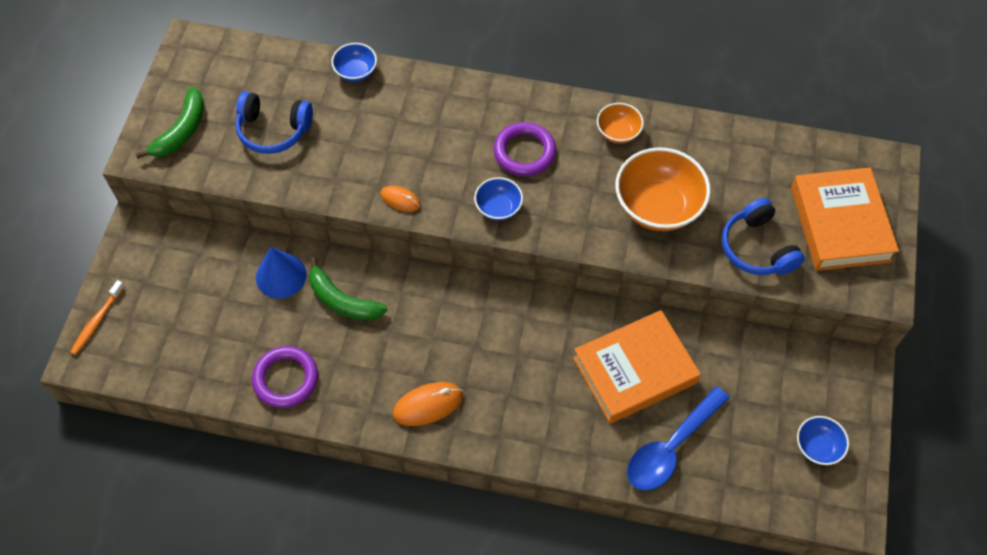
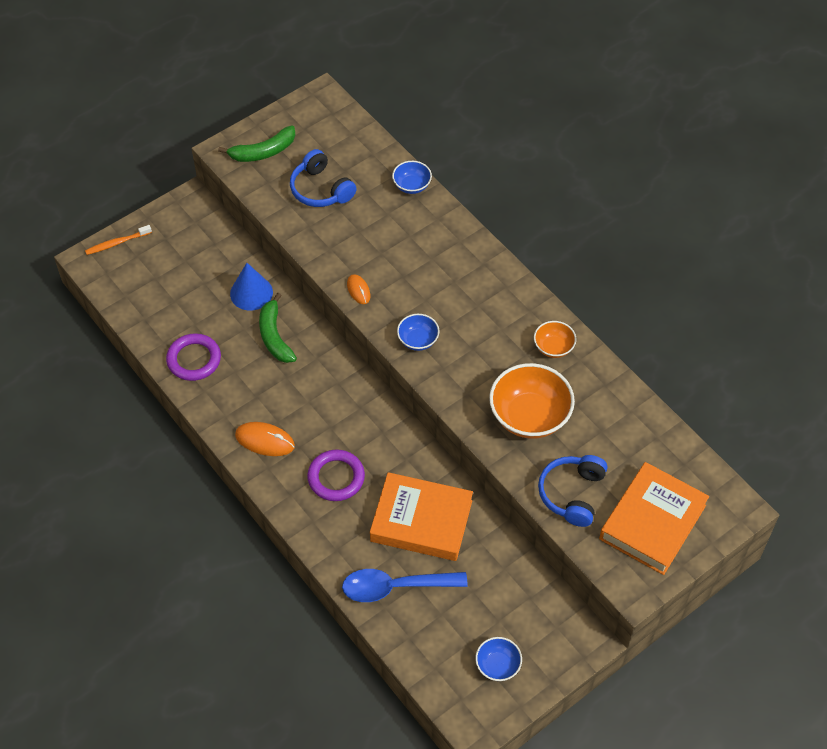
camera: 40 degrees right, 5 degrees down
purple ring [494,122,556,176] -> purple ring moved to [307,450,365,501]

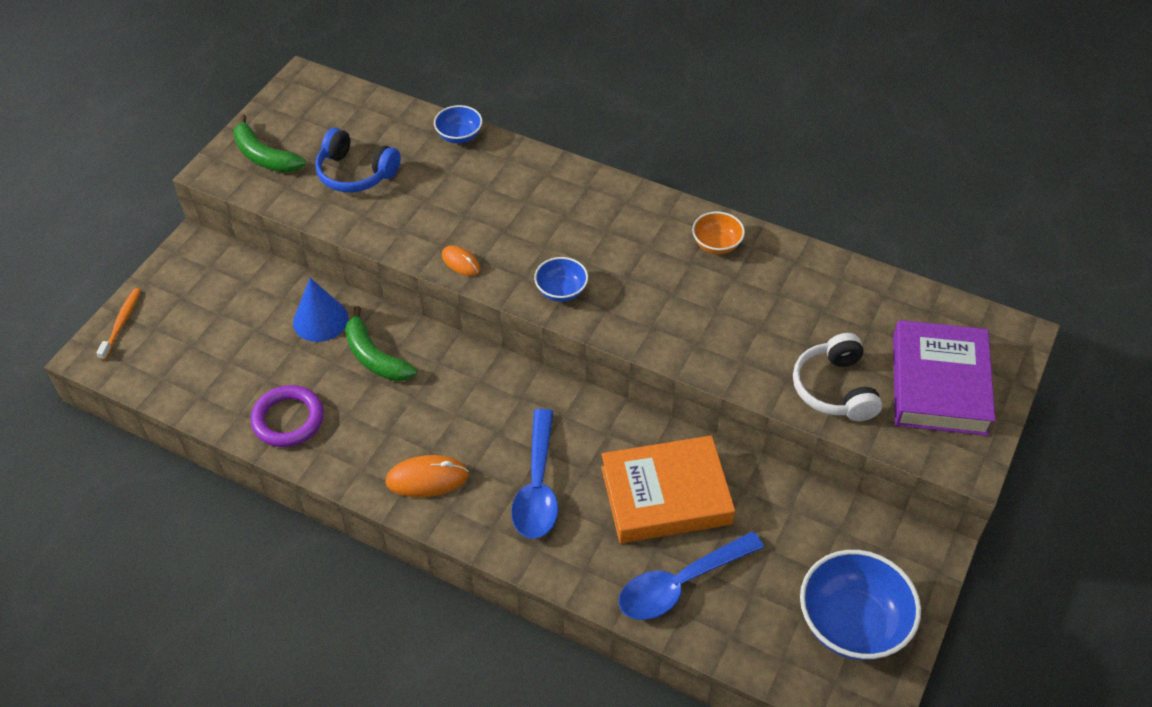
camera: 25 degrees left, 5 degrees down
orange toothbrush [85,225,152,255] -> orange toothbrush turned 150 degrees clockwise [96,288,141,360]
green banana [218,125,295,162] -> green banana turned 90 degrees clockwise [233,114,306,173]
purple ring [307,450,365,501] -> blue spoon [511,409,558,539]
blue bowl [475,637,522,681] -> blue bowl [800,550,921,660], size x1.92
orange bowl [489,363,575,439] -> none
blue headphones [538,455,607,527] -> white headphones [793,333,882,421]
orange book [599,462,709,575] -> purple book [893,320,995,436]

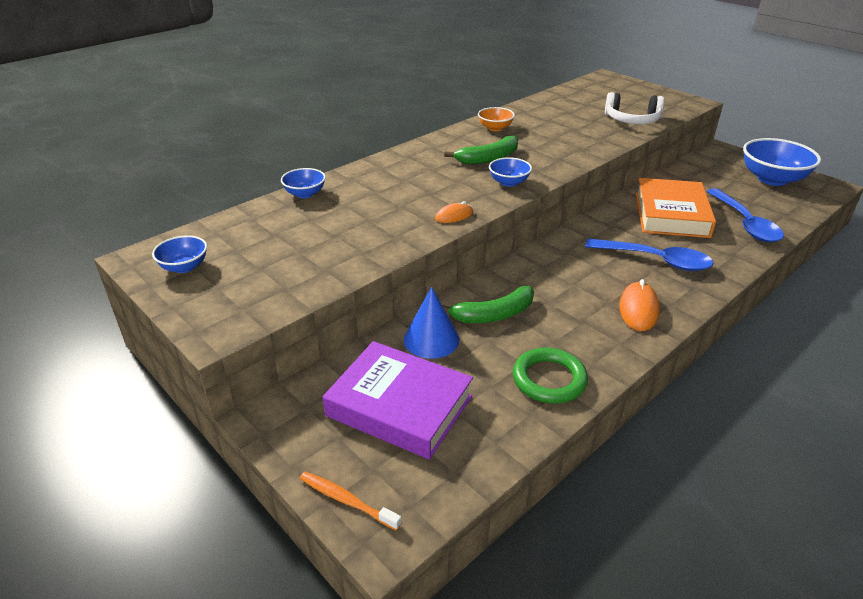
camera: 70 degrees left, 15 degrees down
green banana [233,114,306,173] -> green banana moved to [444,135,518,164]
purple ring [251,385,324,447] -> green ring [513,347,588,404]
blue headphones [315,128,401,193] -> none
purple book [893,320,995,436] -> purple book moved to [323,341,473,460]
none -> blue bowl [152,235,207,273]

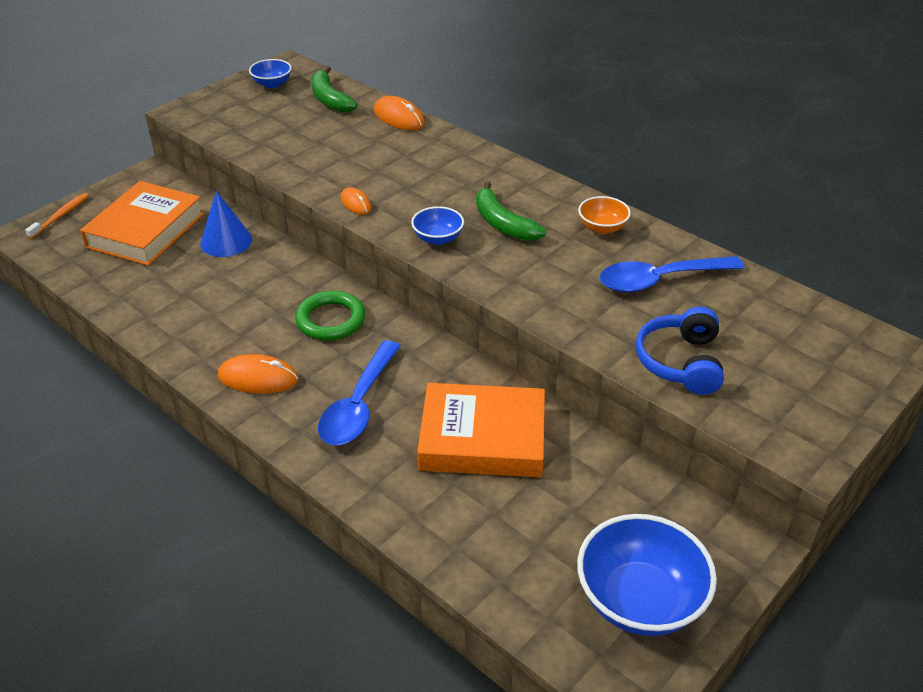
camera: 85 degrees right, 5 degrees up
blue bowl [281,168,326,198] -> orange mouse [374,96,425,131]
purple book [323,341,473,460] -> orange book [80,181,204,266]
green banana [442,286,534,323] -> green banana moved to [311,66,358,112]
green ring [513,347,588,404] -> green ring moved to [295,291,365,340]
white headphones [605,92,664,124] -> blue headphones [635,307,724,395]
blue spoon [707,188,784,242] -> blue spoon moved to [600,256,744,292]

